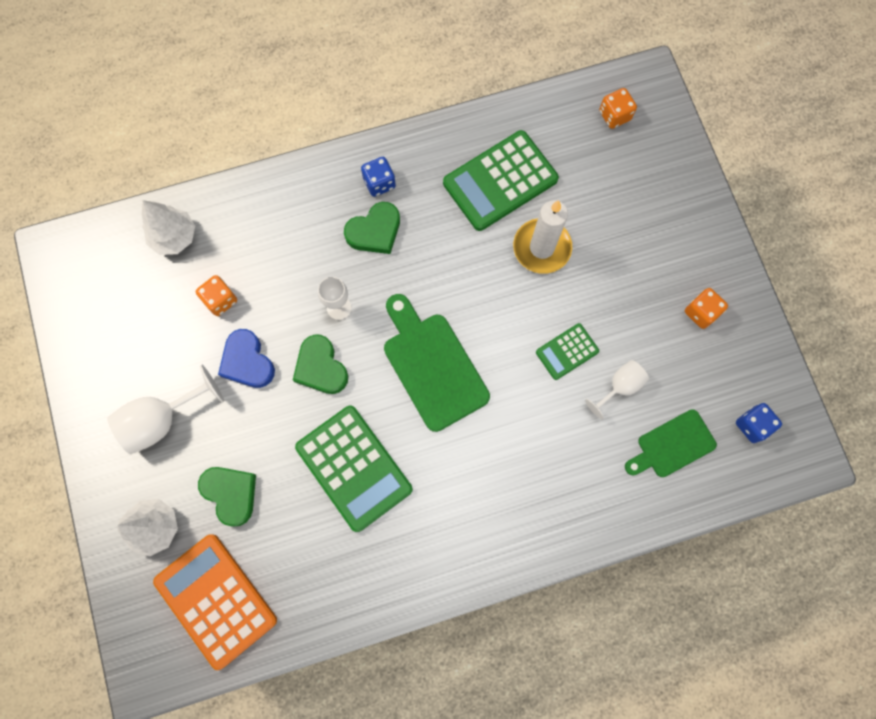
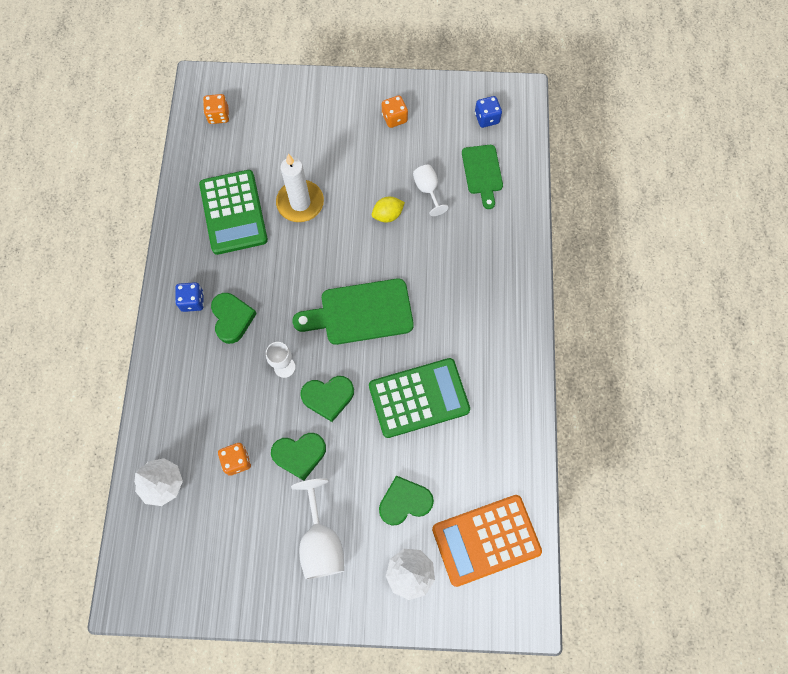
camera: 70 degrees left, 5 degrees down
blue heart [218,329,275,388] -> green heart [271,433,326,481]
green calculator [536,323,599,380] -> yellow lemon [372,197,405,222]

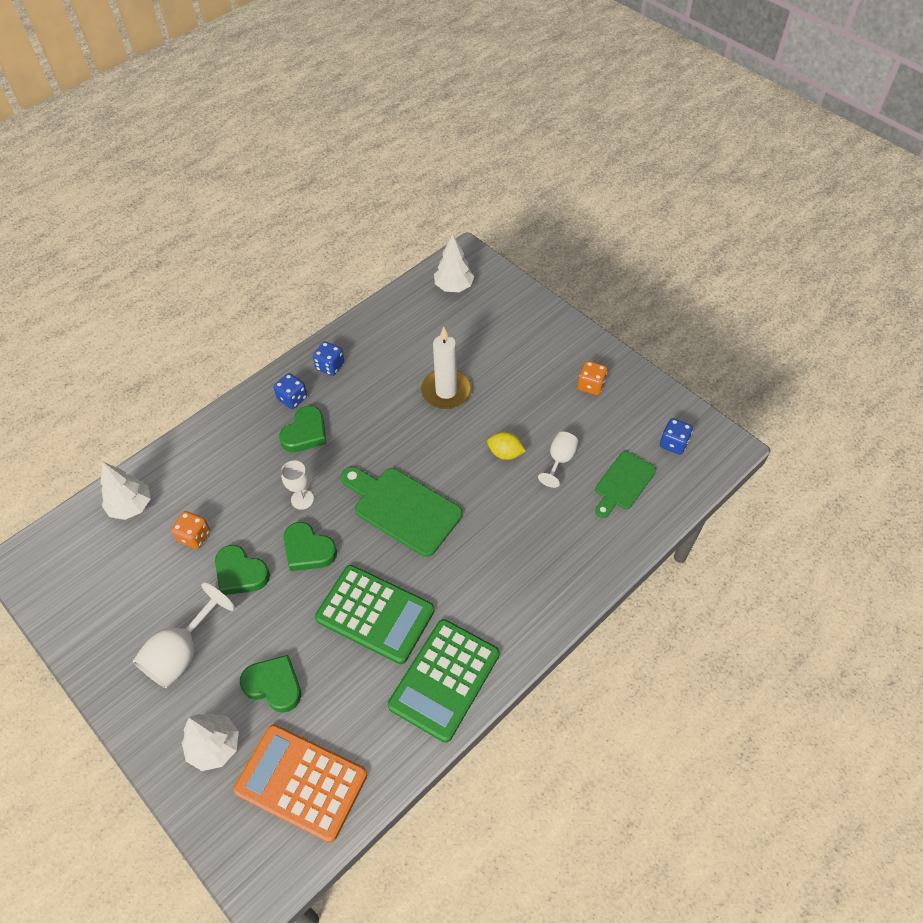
camera: 45 degrees right, 15 degrees down
green calculator [199,170,268,255] -> green calculator moved to [388,619,500,743]
orange dice [203,94,229,124] -> white tree [434,234,474,292]
none -> blue dice [313,341,344,376]

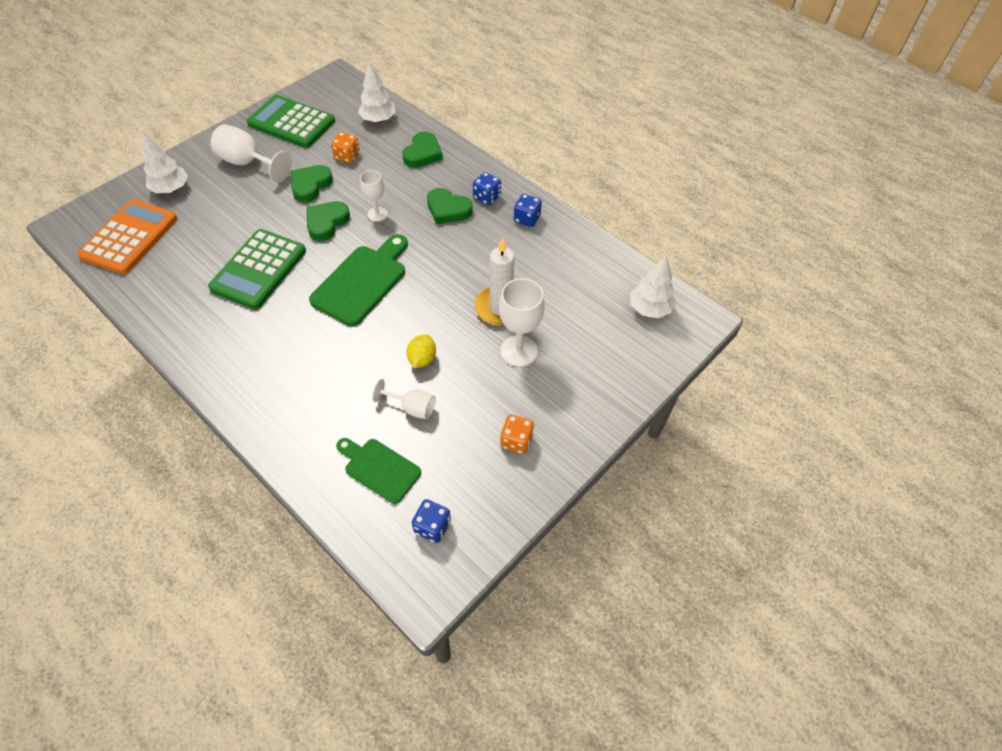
camera: 85 degrees right, 0 degrees up
green heart [240,655,301,713] -> green heart moved to [402,132,443,168]
green calculator [388,619,500,743] -> green calculator moved to [247,95,335,148]
none -> white goblet [499,278,545,367]

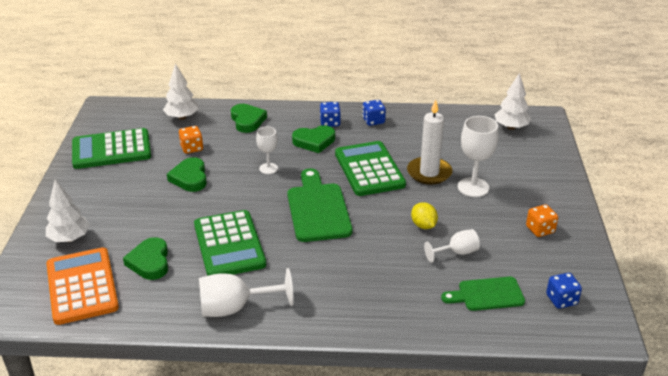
camera: 40 degrees left, 20 degrees down
white goblet [210,124,292,183] -> white goblet moved to [199,268,294,317]
green heart [307,201,350,241] -> green heart moved to [123,237,168,280]
none -> green calculator [335,141,406,196]

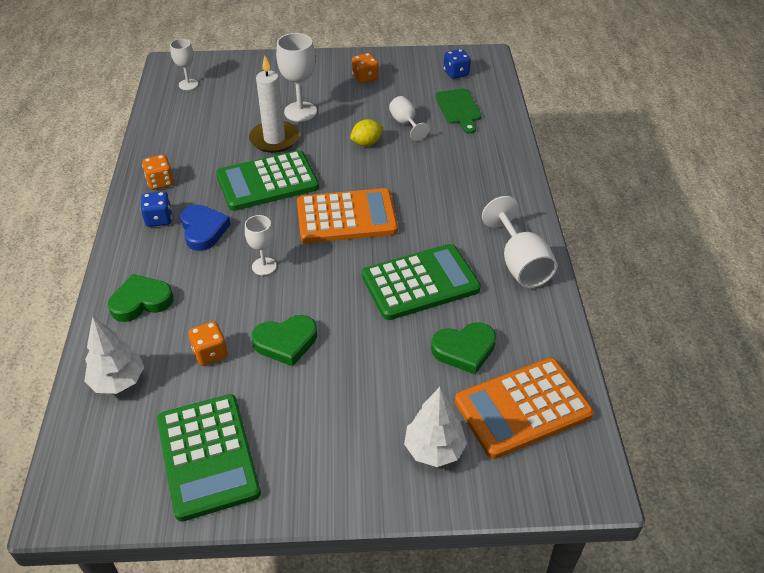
camera: 95 degrees left, 10 degrees up
green cutting board [287,168,353,242] -> orange calculator [297,188,398,243]
green heart [292,125,335,153] -> blue heart [180,205,231,251]
blue dice [362,100,386,126] -> orange dice [142,155,174,190]
white tree [495,73,531,130] -> white goblet [170,39,198,90]

